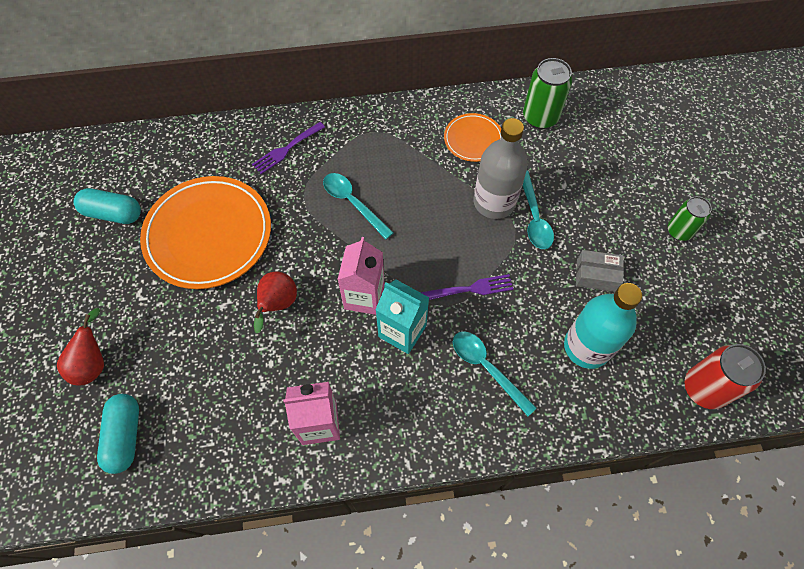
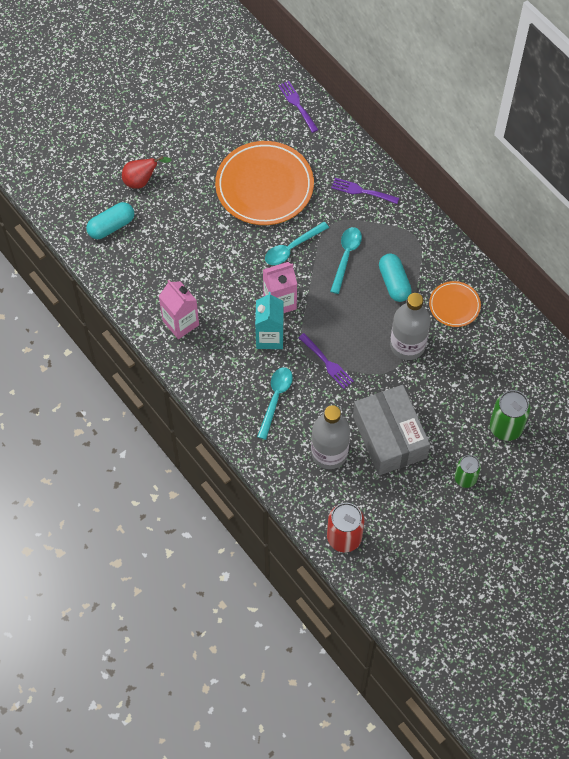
camera: 60 degrees right, 0 degrees up
turquoise capsule [74,188,141,224] -> turquoise capsule moved to [379,254,412,302]
red pear [254,271,297,333] -> none
green can [523,58,572,129] -> green can moved to [490,390,530,441]
turquoise spoon [523,170,554,249] -> turquoise spoon moved to [265,222,329,265]
turquoise bottle [564,283,642,369] -> grey bottle [311,405,350,469]
grey box [576,250,624,292] -> grey box [353,385,430,475], size x2.12
none -> purple fork [278,81,319,133]

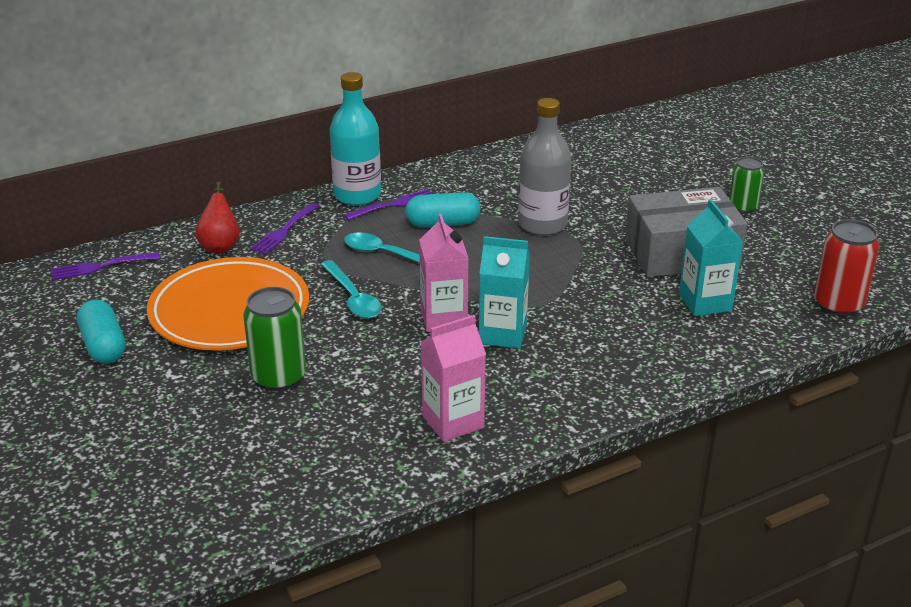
camera: 80 degrees left, 30 degrees down
turquoise capsule [86,202,134,239] -> turquoise capsule moved to [77,299,126,364]
red pear [122,156,172,189] -> red pear moved to [195,182,240,253]
turquoise spoon [257,367,293,440] -> none
purple fork [298,333,354,389] -> purple fork moved to [344,189,433,220]
grey bottle [311,405,350,469] -> turquoise carton [679,199,743,316]
orange plate [429,281,481,327] -> none
green can [490,390,530,441] -> green can moved to [243,287,306,391]
none -> turquoise bottle [330,72,381,206]

